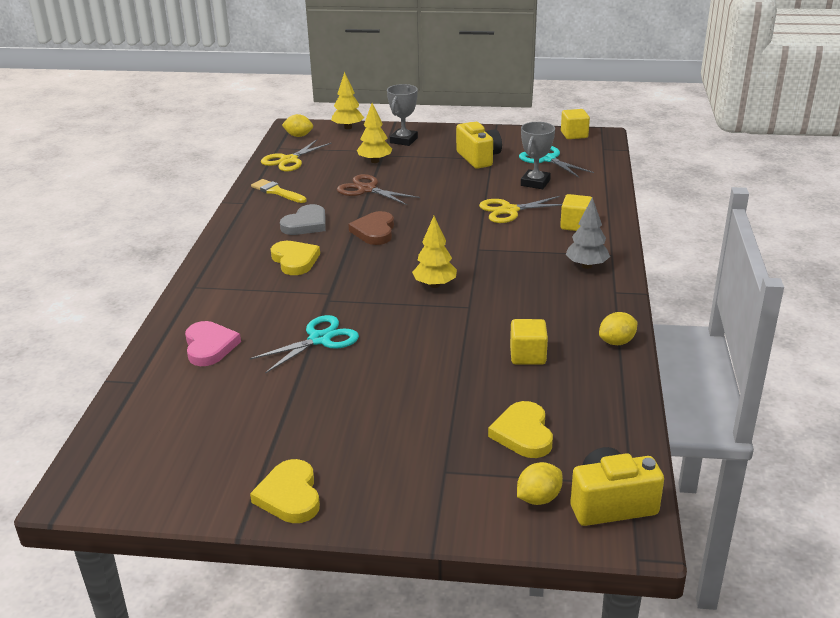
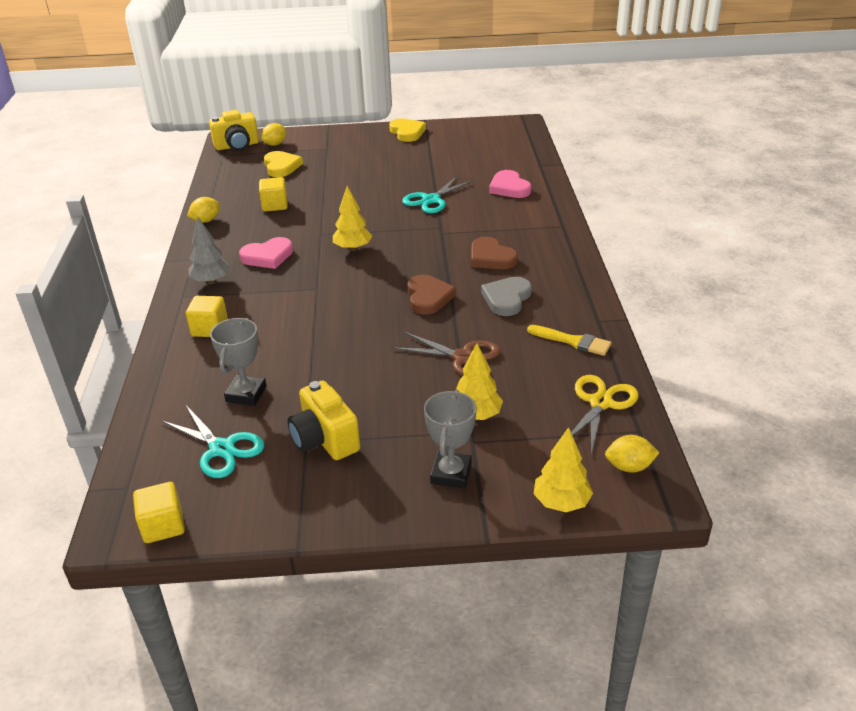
camera: 170 degrees right, 5 degrees up
yellow heart [271,241,320,275] -> brown heart [471,237,518,269]
yellow scissors [479,196,562,223] -> none
none -> pink heart [239,237,293,269]

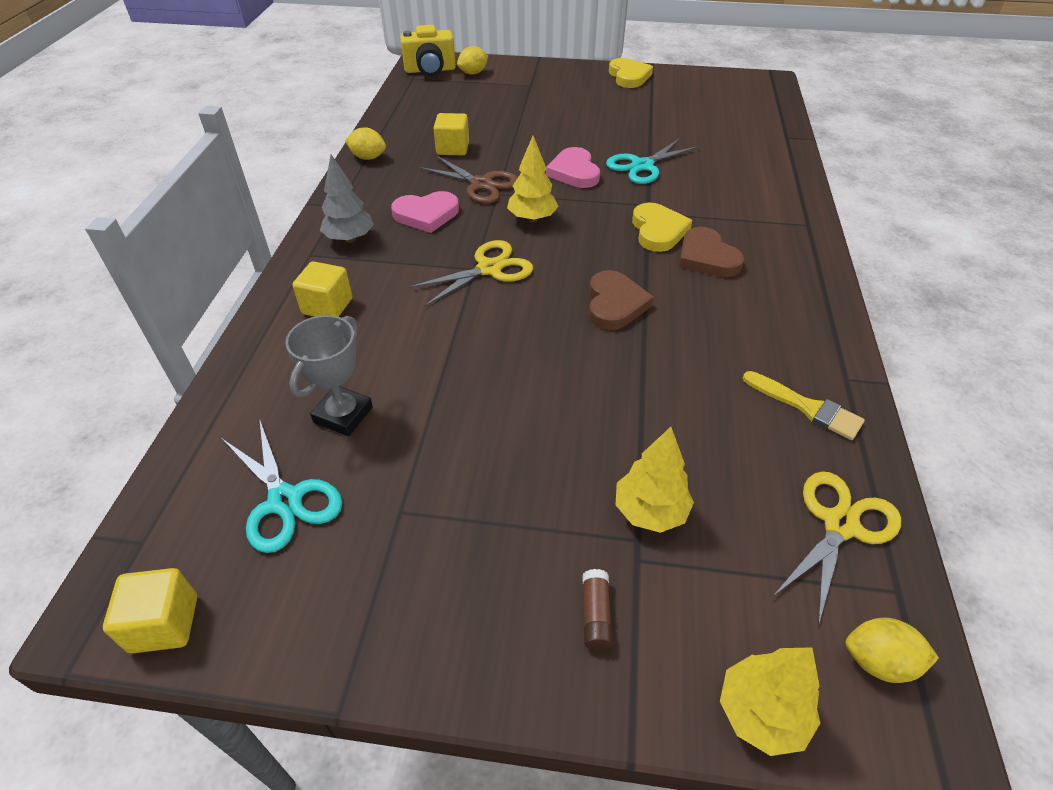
camera: 10 degrees right, 10 degrees up
yellow lemon [187,197,220,223] -> yellow lemon turned 45 degrees clockwise [345,127,386,160]
yellow heart [264,151,303,177] -> yellow heart moved to [632,203,692,252]
yellow camera [288,381,360,460] -> none
brown scissors [392,332,501,376] -> brown scissors moved to [418,155,518,203]
grey trophy [424,390,476,489] -> brown glue stick [582,569,613,650]
grey heart [481,277,532,316] -> none
pink heart [489,170,531,198] -> pink heart moved to [546,147,600,188]
none -> yellow scissors [408,240,533,307]

